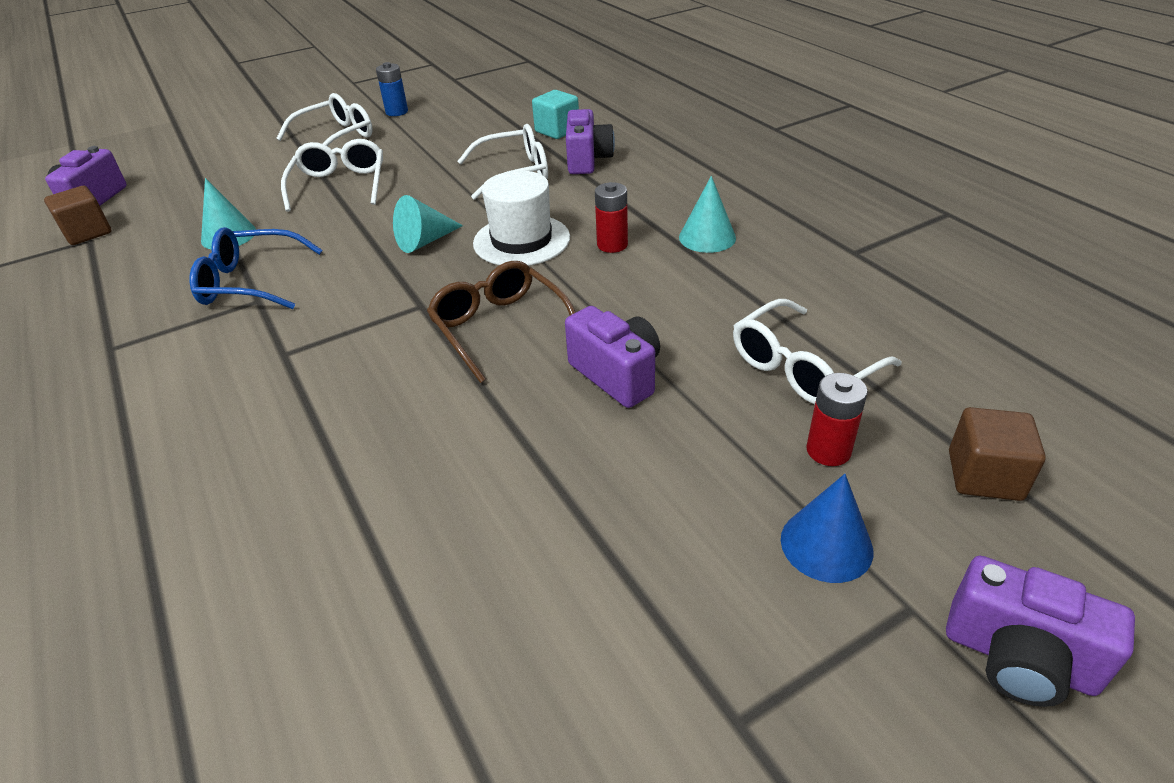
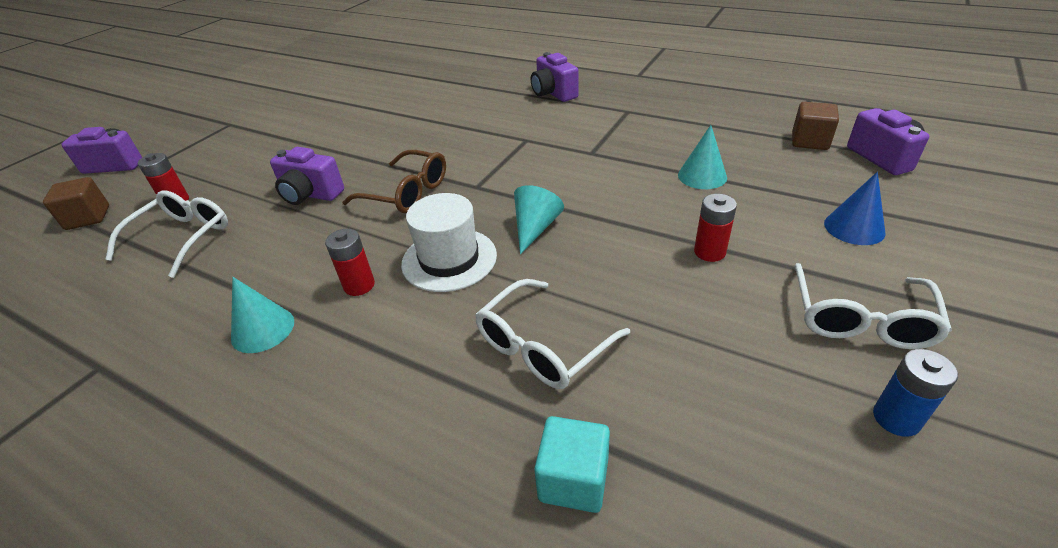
camera: 150 degrees right, 0 degrees up
blue glasses [189,227,323,309] -> none
white glasses [281,139,383,212] -> red battery [694,194,737,262]
purple camera [566,109,615,174] -> purple camera moved to [531,52,579,102]
blue cone [781,474,873,583] -> blue cone moved to [824,172,886,245]

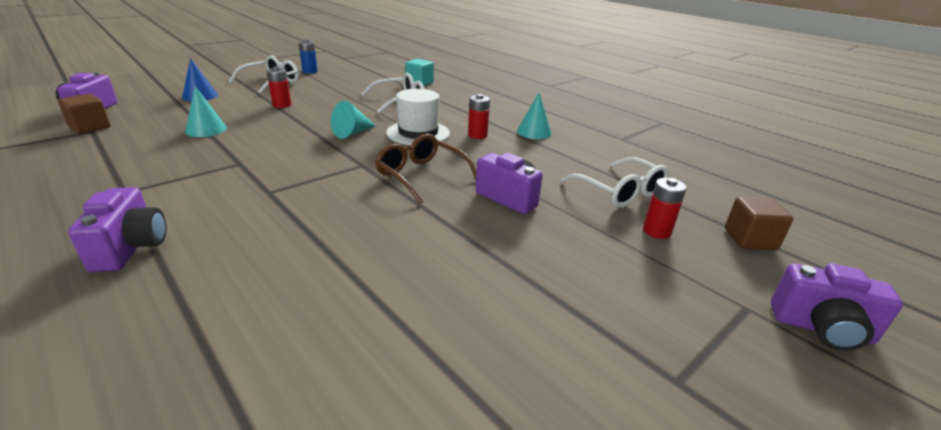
camera: 165 degrees left, 10 degrees down
white glasses [105,190,228,278] -> white glasses turned 75 degrees counterclockwise [561,157,669,208]

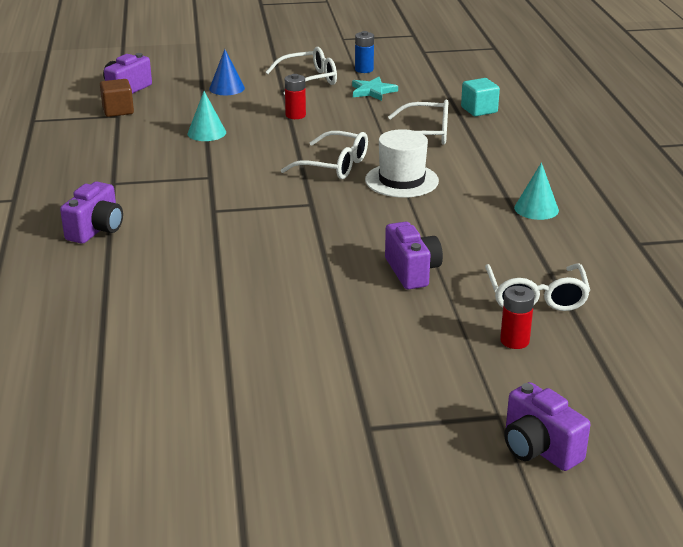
camera: 35 degrees right, 0 degrees up
turquoise cone [331,100,376,139] -> white glasses [281,131,368,179]
brown glasses [375,134,477,204] -> none
red battery [468,94,490,139] -> none
brown cube [725,197,793,250] -> none
none -> turquoise star [352,77,398,101]

